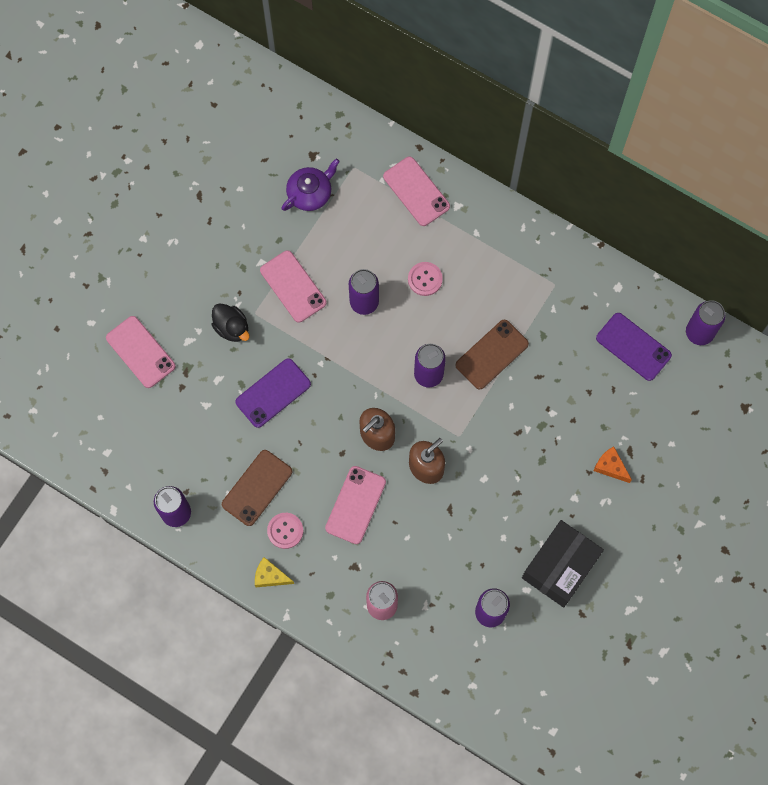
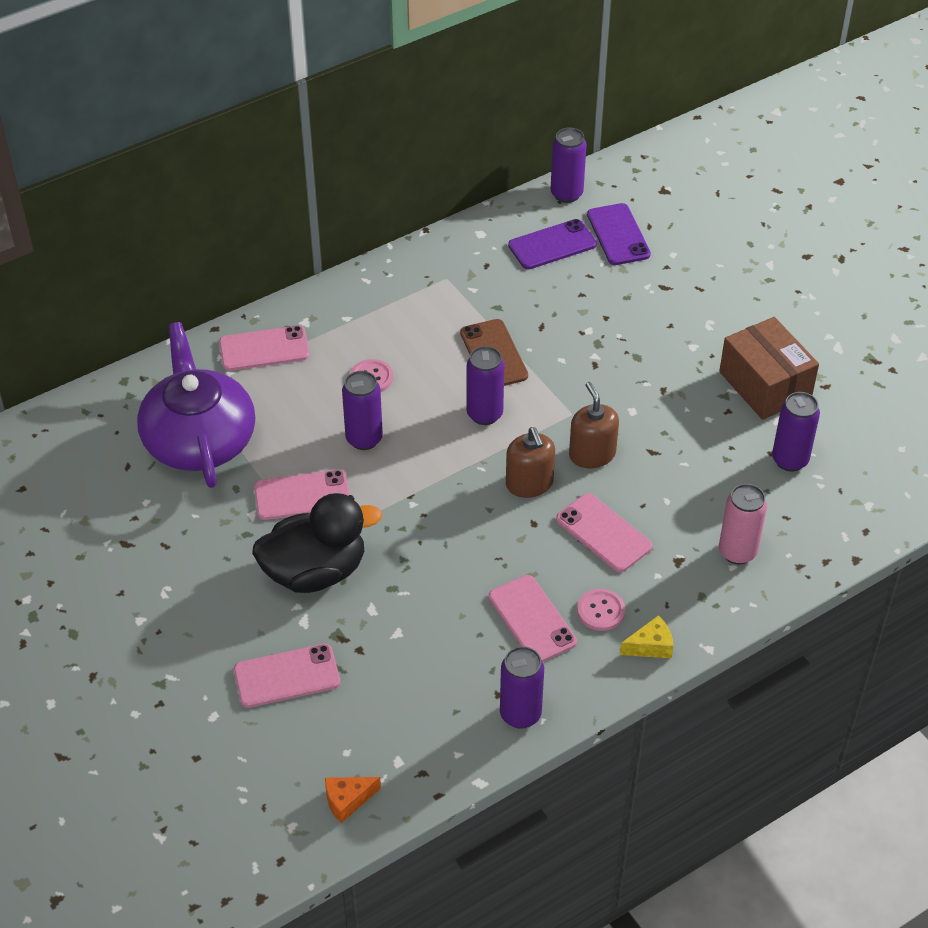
camera: 65 degrees left, 25 degrees down
black duck [211,303,250,342] -> black duck [252,493,382,593], size x1.90
brown phone [222,450,292,526] -> pink phone [489,575,577,662]
purple phone [235,358,311,428] -> purple phone moved to [587,203,651,265]
yellow cheese [255,557,294,587] -> yellow cheese turned 150 degrees counterclockwise [620,615,673,658]
purple teapot [281,159,340,211] -> purple teapot [137,322,255,488], size x1.99
black box [522,520,604,607] -> brown box [719,317,819,420]
orange cheese [594,446,632,483] -> orange cheese moved to [325,777,381,823]

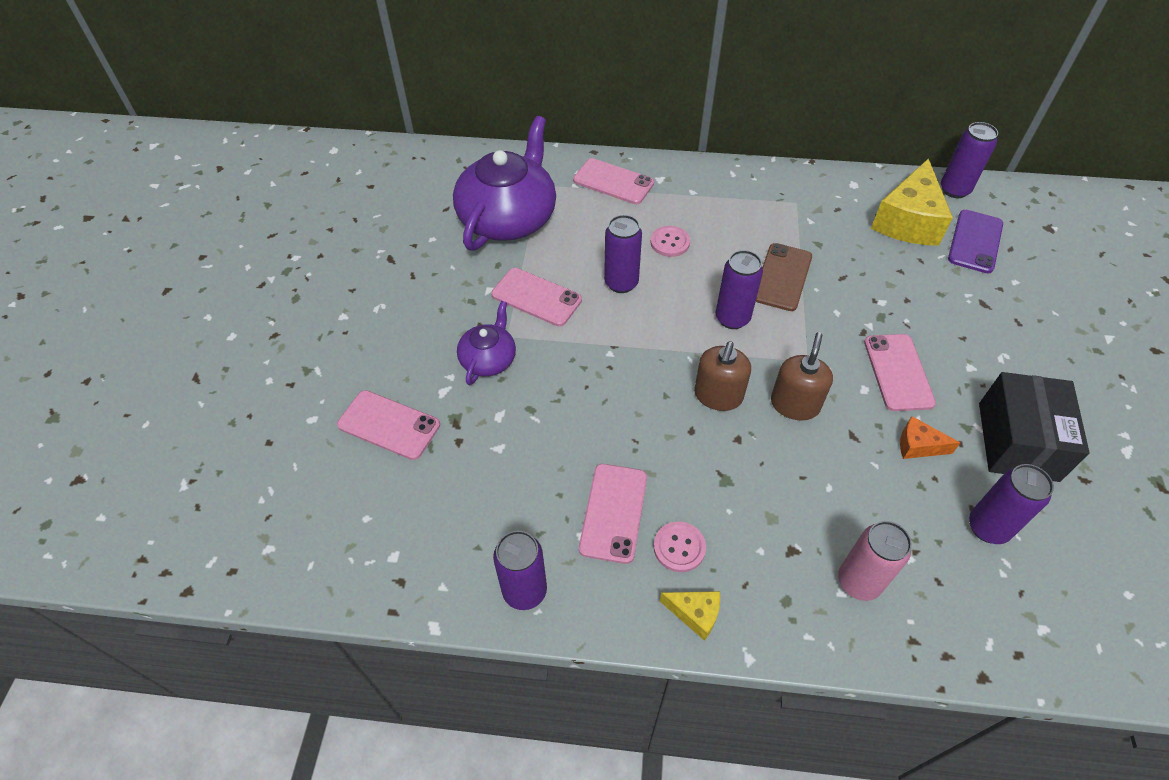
camera: 40 degrees right, 5 degrees up
black duck [252,493,382,593] -> purple teapot [457,301,516,385]
orange cheese [325,777,381,823] -> orange cheese moved to [900,416,960,459]
purple phone [508,219,597,269] -> yellow cheese [871,159,953,246]
pink phone [556,493,652,572] -> pink phone moved to [864,334,936,411]
brown box [719,317,819,420] -> black box [979,372,1090,482]

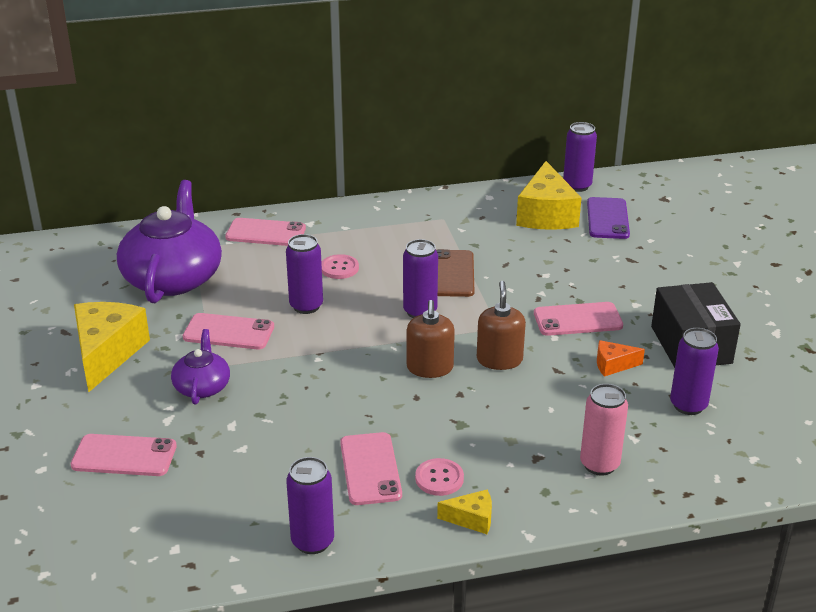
camera: 20 degrees left, 20 degrees down
pink phone [864,334,936,411] -> pink phone turned 75 degrees counterclockwise [534,302,623,336]
none -> yellow cheese [74,302,150,392]

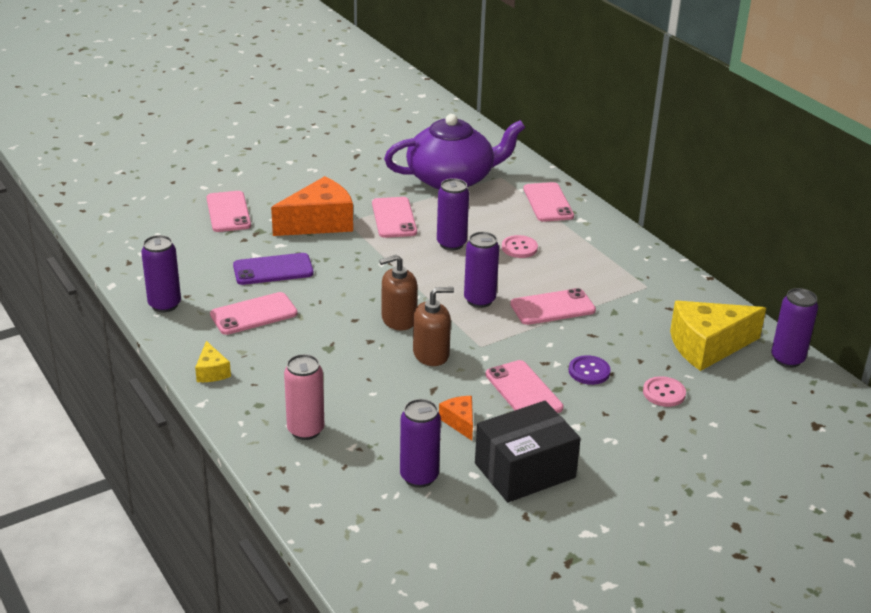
camera: 70 degrees right, 0 degrees up
yellow cheese [74,302,150,392] -> none
purple teapot [171,329,230,405] -> orange cheese [271,176,353,236]
pink button [415,458,464,496] -> pink button moved to [643,376,686,407]
brown phone [436,249,474,297] -> pink phone [510,288,596,325]
purple phone [587,197,630,239] -> purple phone moved to [233,253,314,285]
none -> purple button [569,355,611,385]

